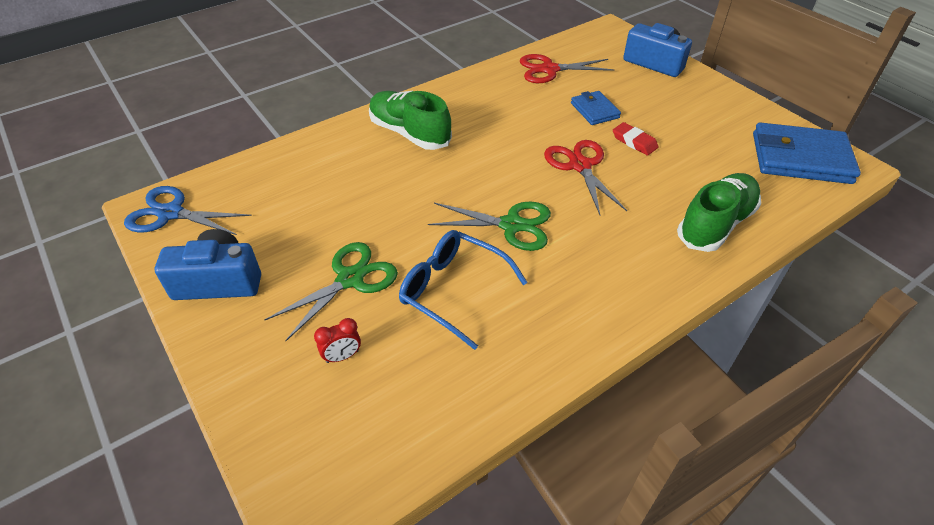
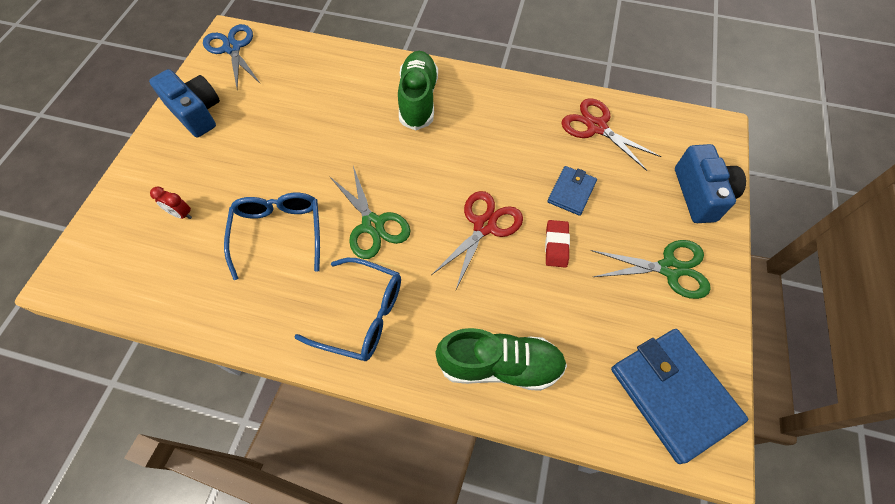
camera: 50 degrees right, 15 degrees up
green scissors [264,242,398,341] -> green scissors moved to [591,240,711,299]
none -> blue glasses [294,258,401,361]

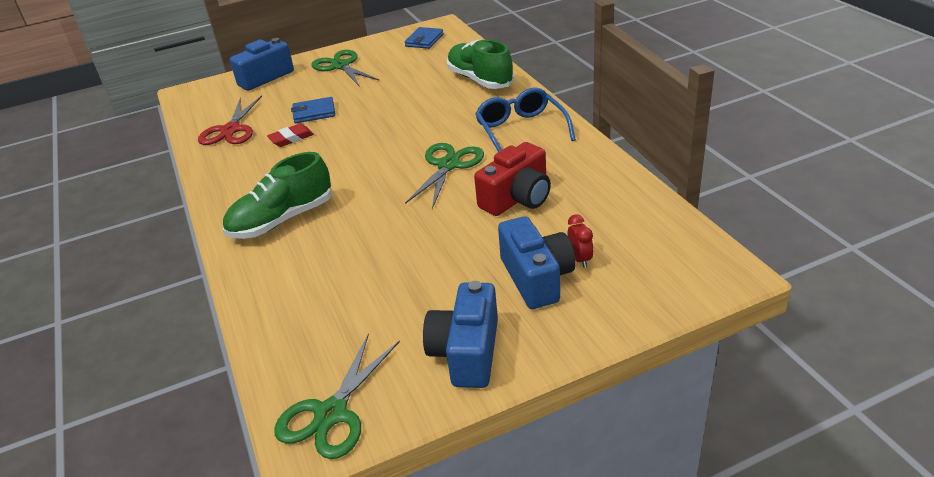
camera: 125 degrees left, 25 degrees down
blue scissors [203,24,261,90] -> green scissors [274,333,400,459]
blue glasses [224,193,320,280] -> red camera [474,142,551,216]
red scissors [431,191,523,289] -> none
red eraser [545,220,570,268] -> red eraser moved to [267,124,314,147]
blue wallet [611,329,748,464] -> blue wallet [405,27,444,49], size x0.53
none -> blue camera [498,216,576,309]

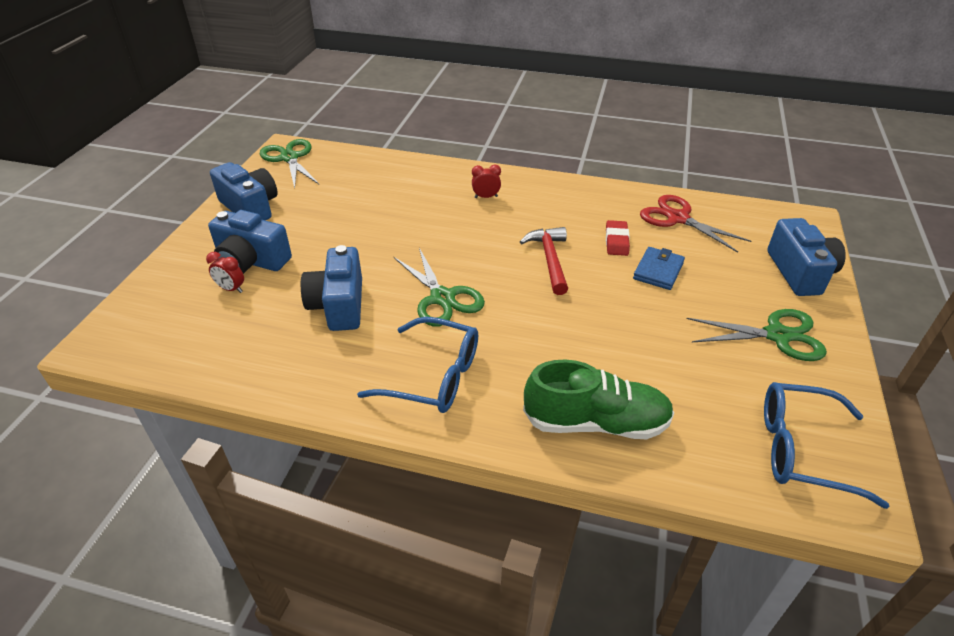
camera: 125 degrees right, 5 degrees up
green shoe [223,152,332,239] -> red clock [472,164,501,198]
blue wallet [405,27,444,49] -> blue glasses [764,382,889,509]
red camera [474,142,551,216] -> blue camera [301,245,362,331]
none -> red hammer [520,227,568,295]

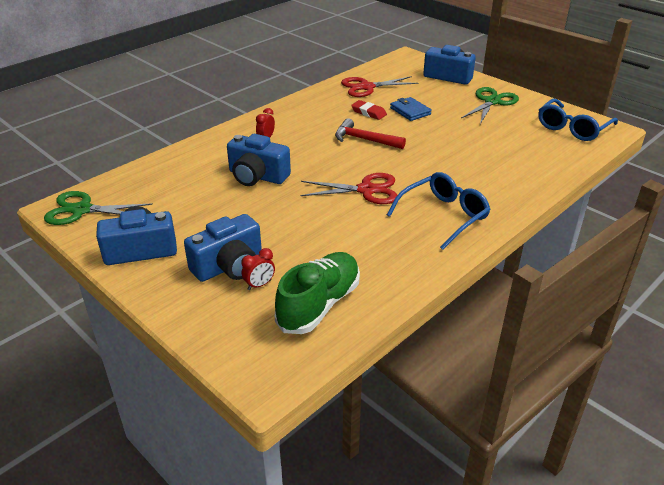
camera: 60 degrees left, 5 degrees down
blue camera [301,245,362,331] -> blue camera moved to [227,134,291,186]
green scissors [394,248,485,327] -> red scissors [301,173,397,204]
green shoe [523,360,674,439] -> green shoe moved to [275,252,360,334]

